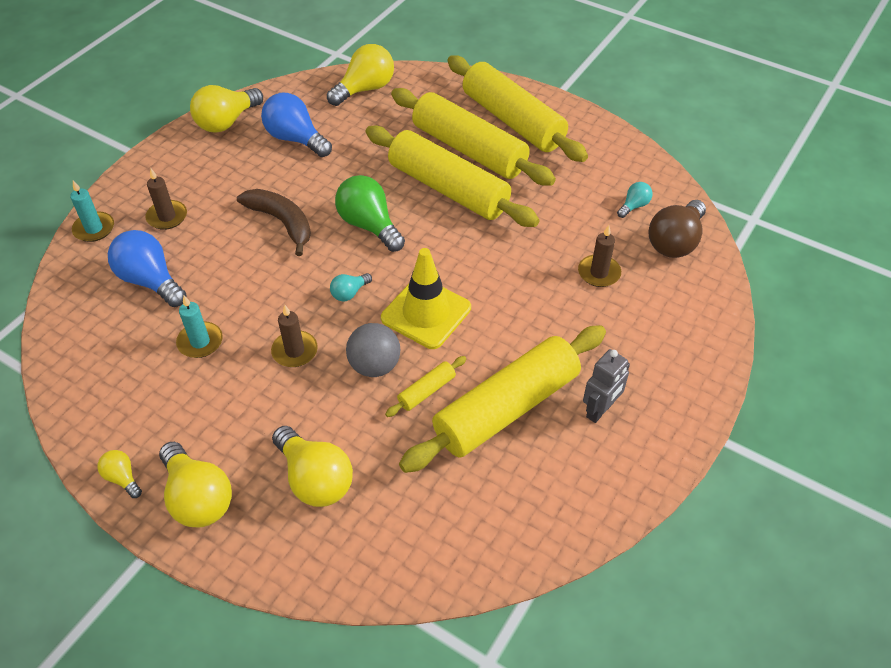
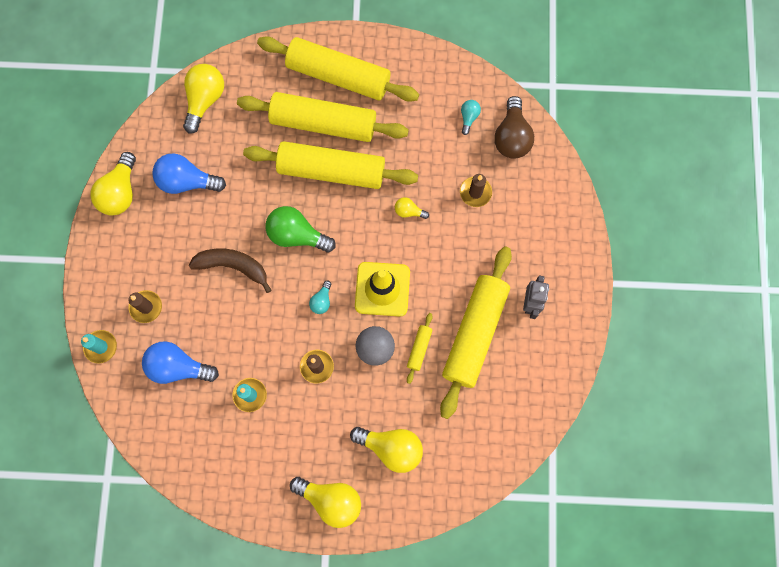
camera: 30 degrees left, 25 degrees up
yellow light bulb [97,450,142,498] -> yellow light bulb moved to [395,197,429,219]

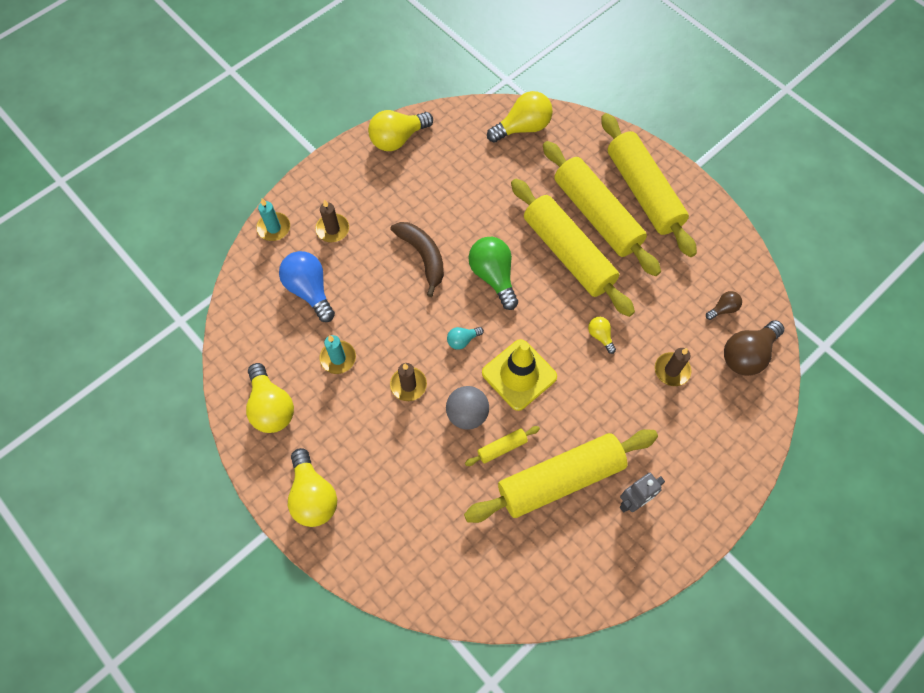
camera: 45 degrees right, 10 degrees down
blue light bulb [152,153,226,194] -> none
yellow light bulb [350,427,423,473] -> yellow light bulb moved to [246,363,294,433]
turquoise light bulb [461,100,481,135] -> brown light bulb [706,291,742,320]

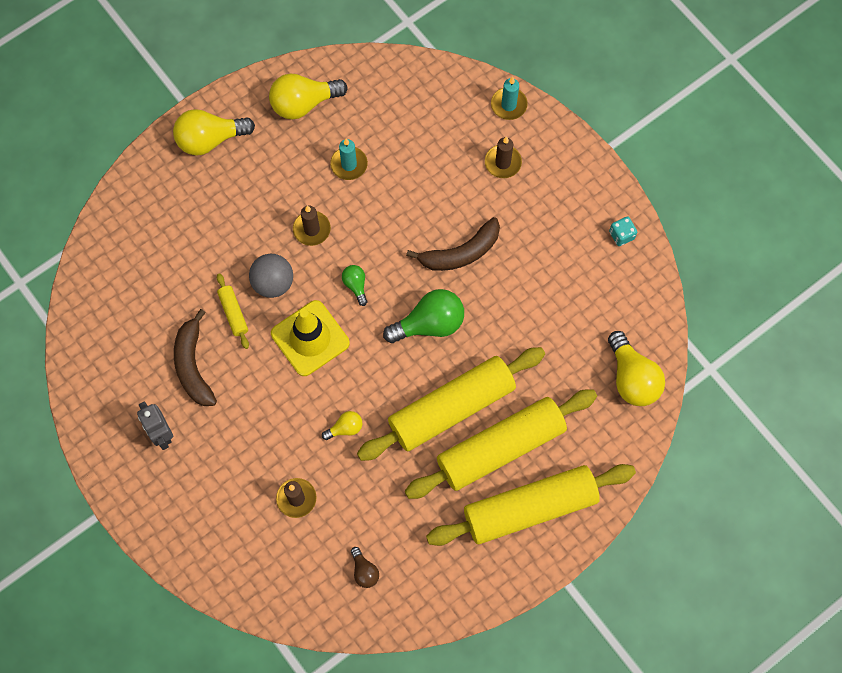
camera: 95 degrees right, 5 degrees up
blue light bulb [279,251,335,322] -> none
yellow light bulb [368,110,433,151] -> turquoise dice [609,216,637,246]
turquoise light bulb [447,327,484,350] -> green light bulb [342,265,367,306]
yellow rolling pin [464,429,658,523] -> brown banana [174,309,217,406]
brown light bulb [724,320,784,376] -> none

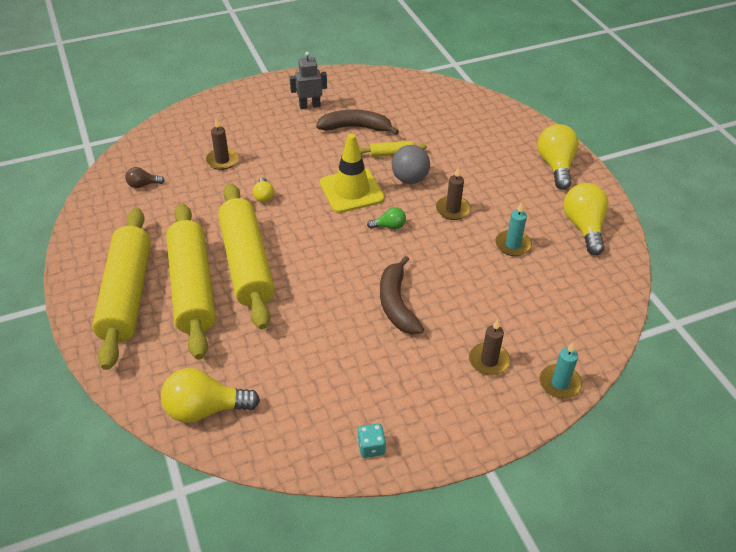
camera: 105 degrees right, 25 degrees down
green light bulb [383,289,464,343] -> none

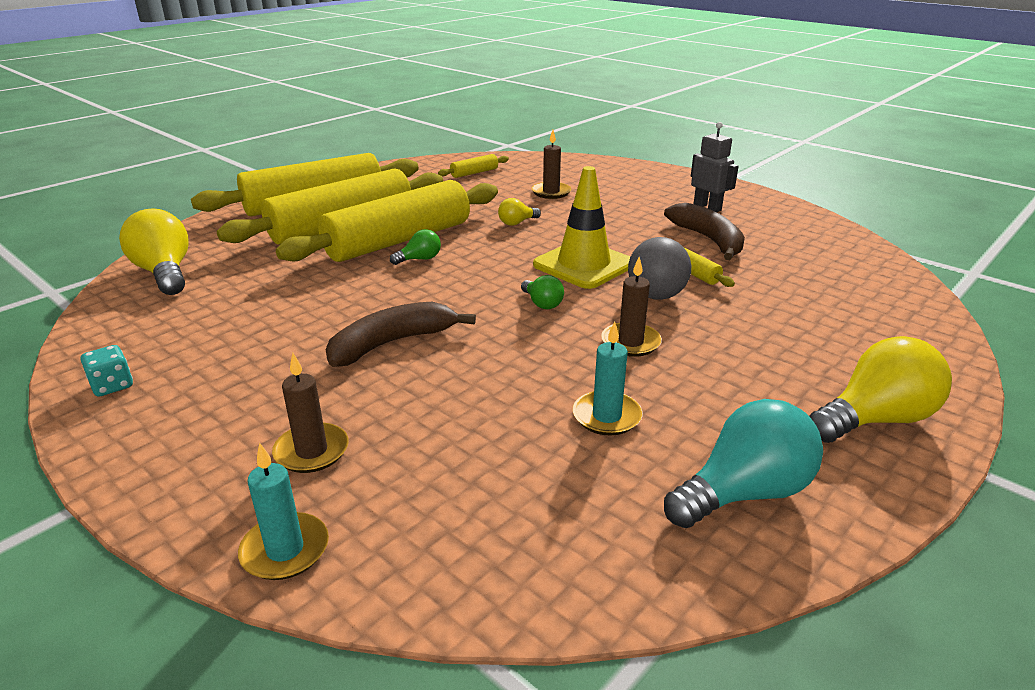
camera: 65 degrees right, 15 degrees down
brown light bulb [125,167,165,188] -> yellow rolling pin [438,154,509,178]
yellow light bulb [563,183,609,255] -> turquoise light bulb [664,399,823,528]
none -> green light bulb [390,229,441,265]

